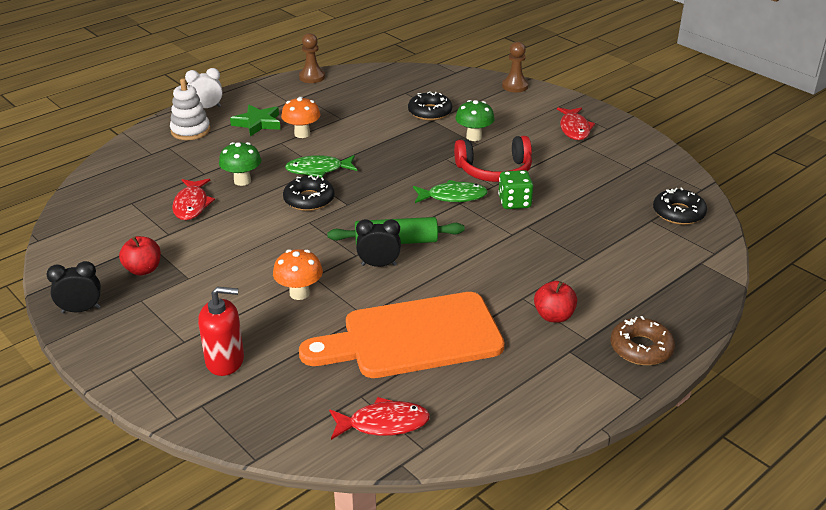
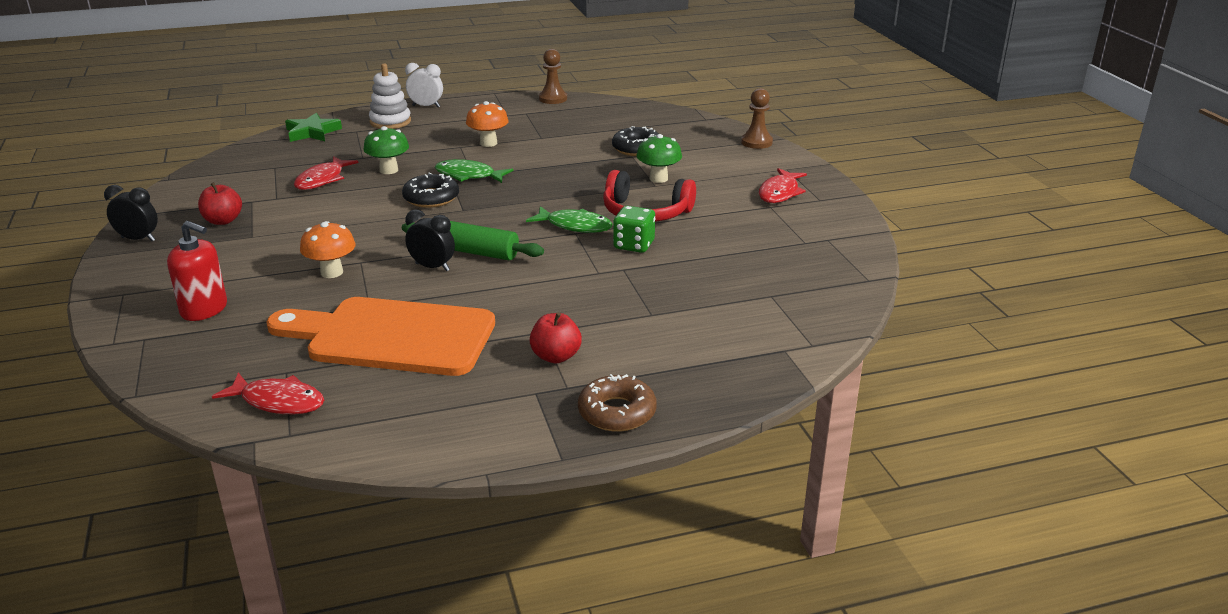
camera: 25 degrees right, 5 degrees down
green star [230,105,281,137] -> green star moved to [285,113,342,142]
black donut [653,188,707,225] -> none

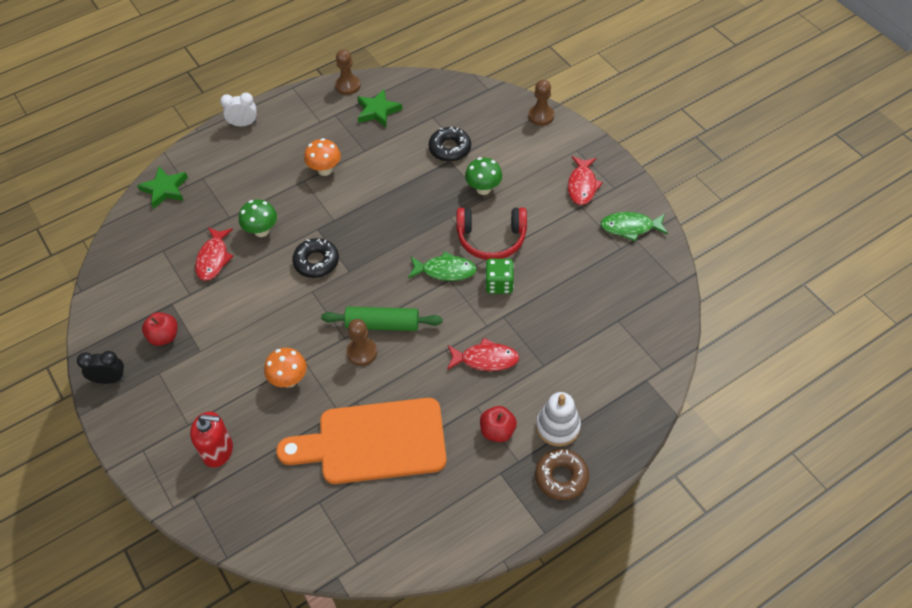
camera: 15 degrees left, 25 degrees up
red fish [212,372,324,414] -> red fish moved to [447,338,519,371]
white stacking toy [369,63,411,129] -> white stacking toy moved to [536,392,581,446]
black clock [405,209,455,271] -> brown pawn [347,319,377,366]
green fish [435,159,513,183] -> green fish moved to [600,212,668,241]
none -> green star [357,89,402,127]

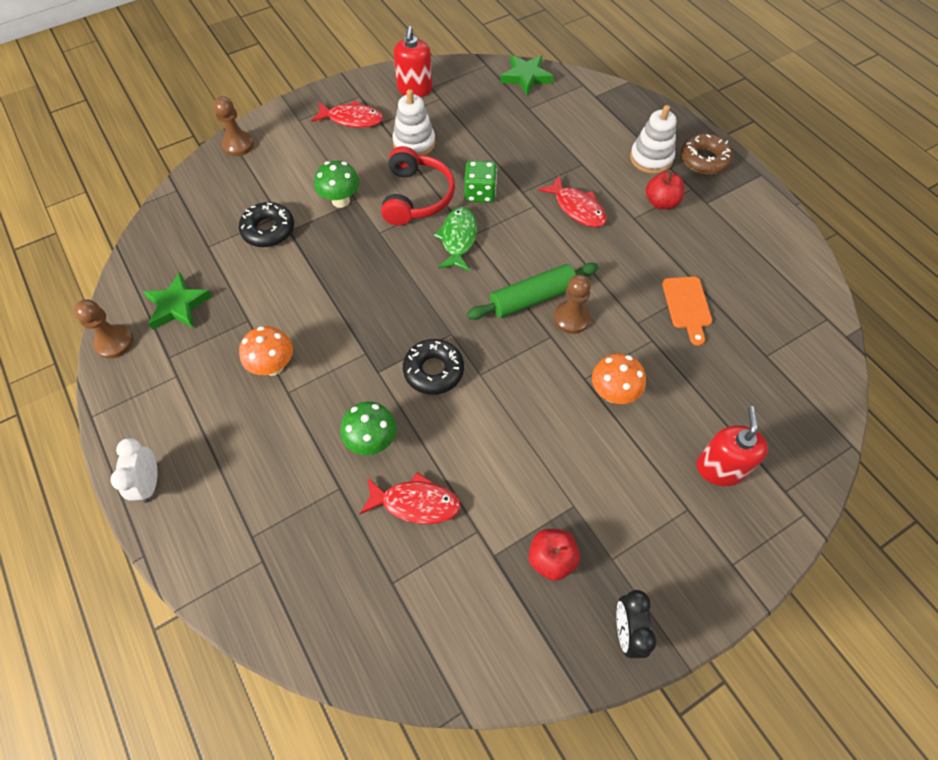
camera: 90 degrees left, 5 degrees up
green star [137,167,188,209] -> green star moved to [500,55,554,95]
orange cutting board [276,398,447,484] -> orange cutting board [662,276,712,346], size x0.43
green rolling pin [321,307,443,331] -> green rolling pin turned 60 degrees clockwise [467,263,598,320]
red fish [447,338,519,371] -> red fish turned 135 degrees clockwise [538,176,607,227]
green fish [600,212,668,241] -> red soap dispenser [394,26,432,97]
none -> white stacking toy [392,89,435,156]

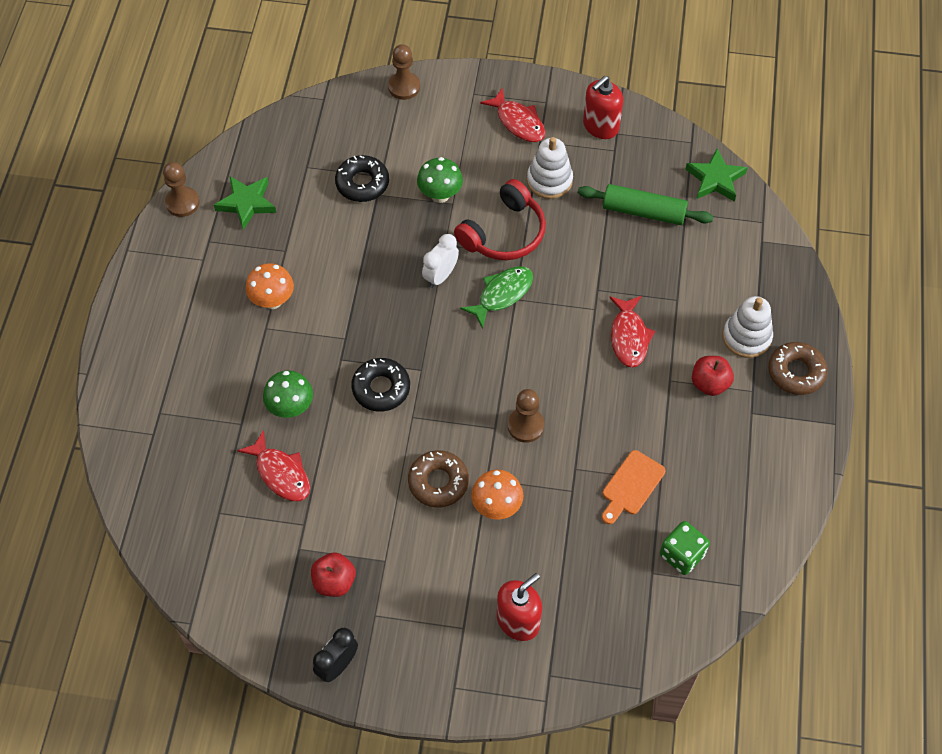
camera: 40 degrees right, 0 degrees up
white clock [111,438,157,503] -> white clock moved to [422,234,459,288]
green dice [464,161,497,203] -> green dice moved to [660,521,710,575]
green rolling pin [467,263,598,320] -> green rolling pin moved to [578,184,714,225]
none -> brown donut [408,450,469,507]

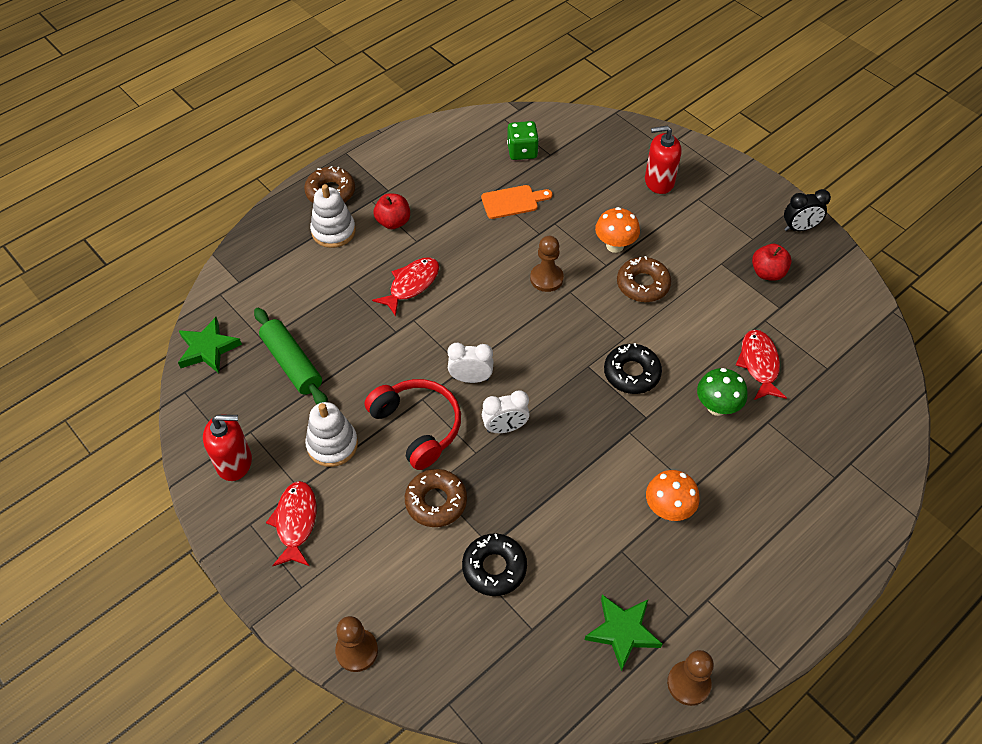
camera: 140 degrees left, 5 degrees down
green mushroom [417,157,463,203] -> brown donut [405,469,467,527]
red headphones [454,179,546,260] -> red headphones turned 60 degrees clockwise [365,379,461,470]
green fish [460,266,533,329] -> white clock [448,343,494,383]

